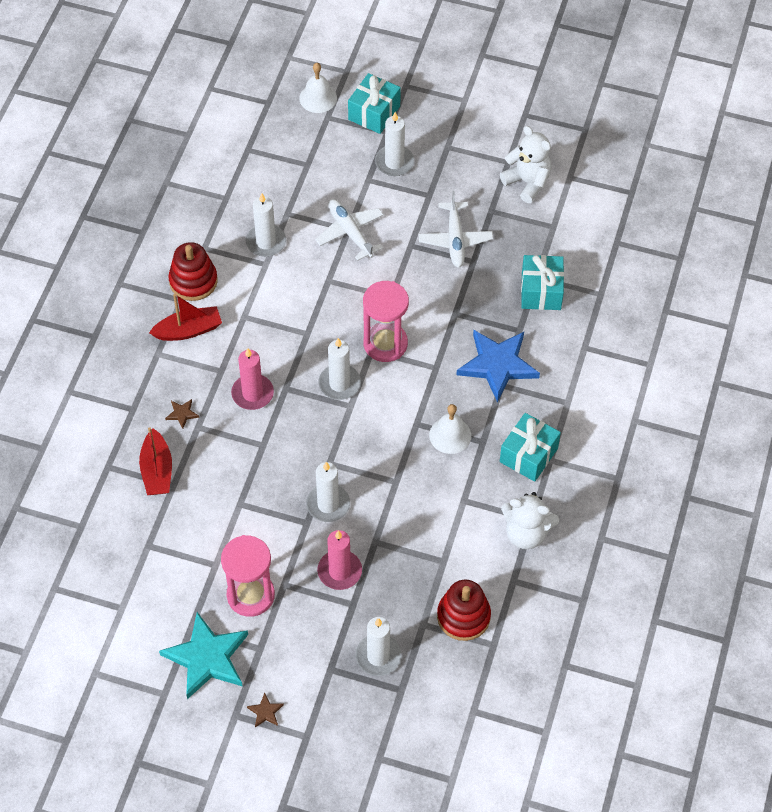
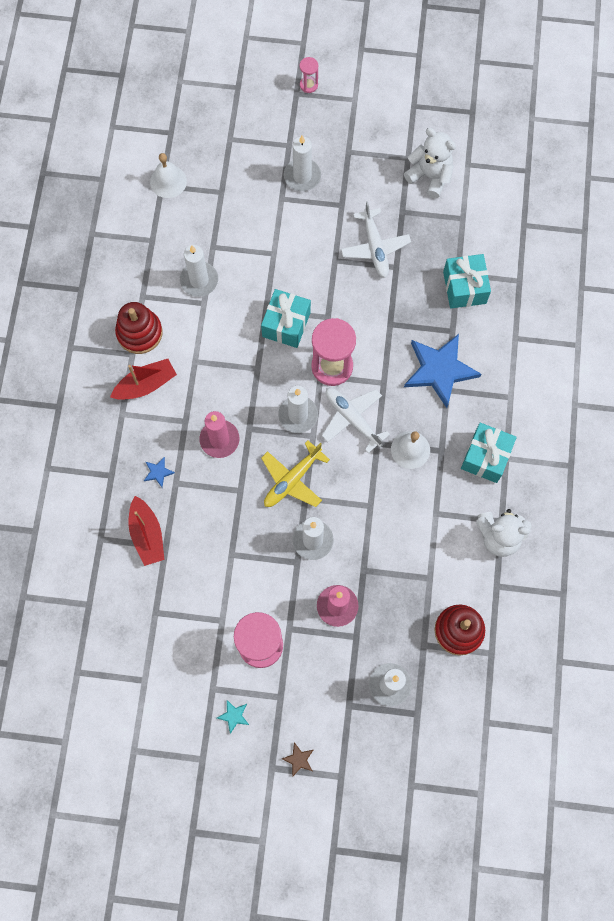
camera: 10 degrees left, 15 degrees up
turquoise star [159,612,248,699] -> turquoise star [217,700,249,734], size x0.40
brown star [165,399,199,429] -> blue star [144,457,175,487]
white bell [299,63,337,113] -> white bell moved to [150,153,187,198]
white plane [315,199,384,261] -> white plane moved to [322,388,390,453]
turquoise gift [348,73,401,134] -> turquoise gift moved to [261,289,311,348]
none -> yellow plane [261,441,330,507]
none -> pink hourglass [300,57,318,93]

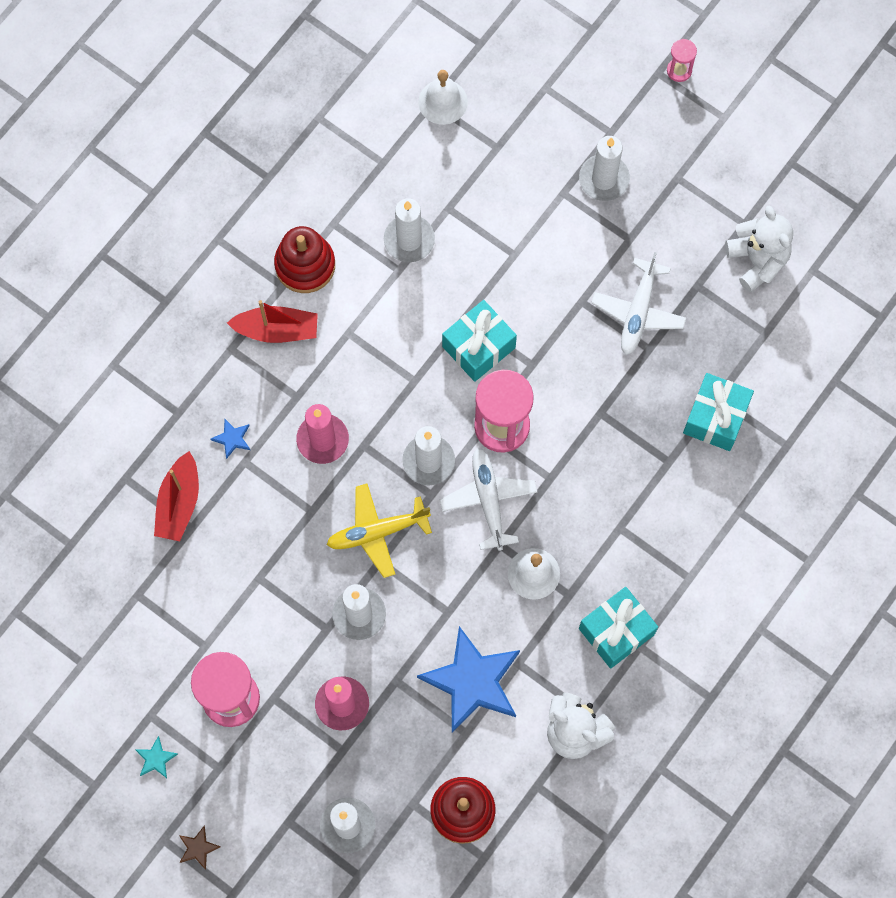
camera: 30 degrees right, 0 degrees up
blue star [404,334,481,408] -> blue star moved to [417,626,520,733]

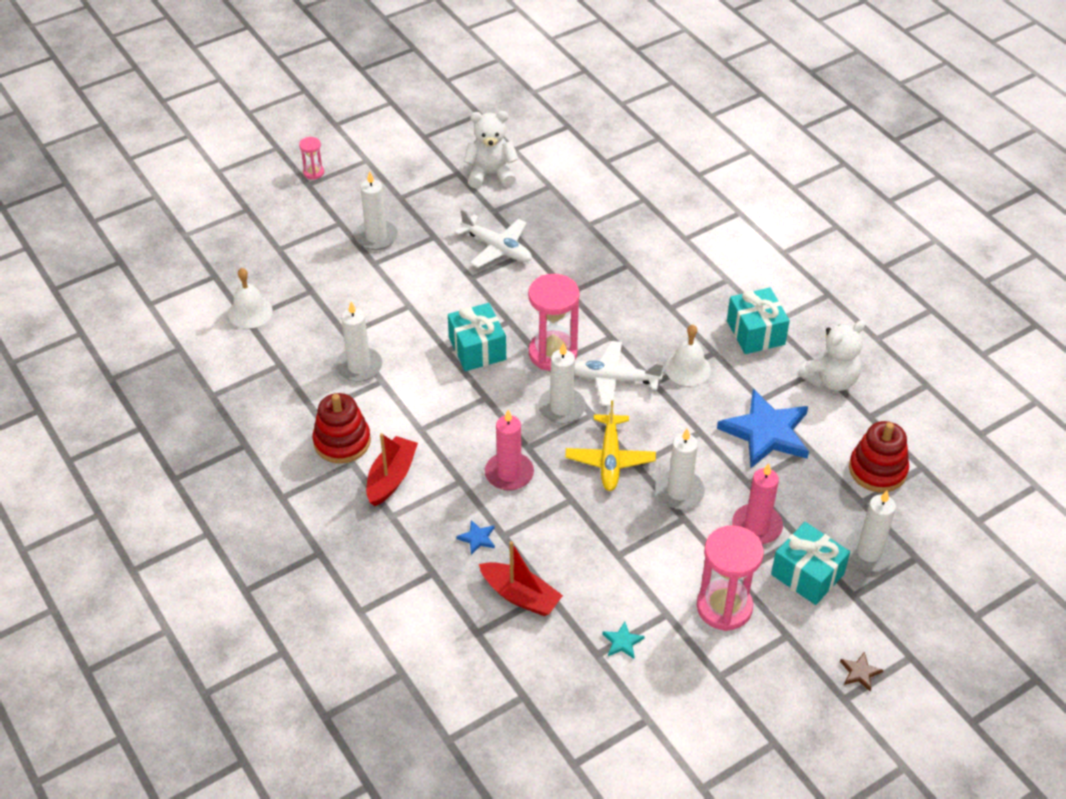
camera: 70 degrees left, 25 degrees down
turquoise star [135,736,178,778] -> turquoise star moved to [602,621,645,659]
turquoise gift [683,373,754,451] -> turquoise gift moved to [771,522,850,605]

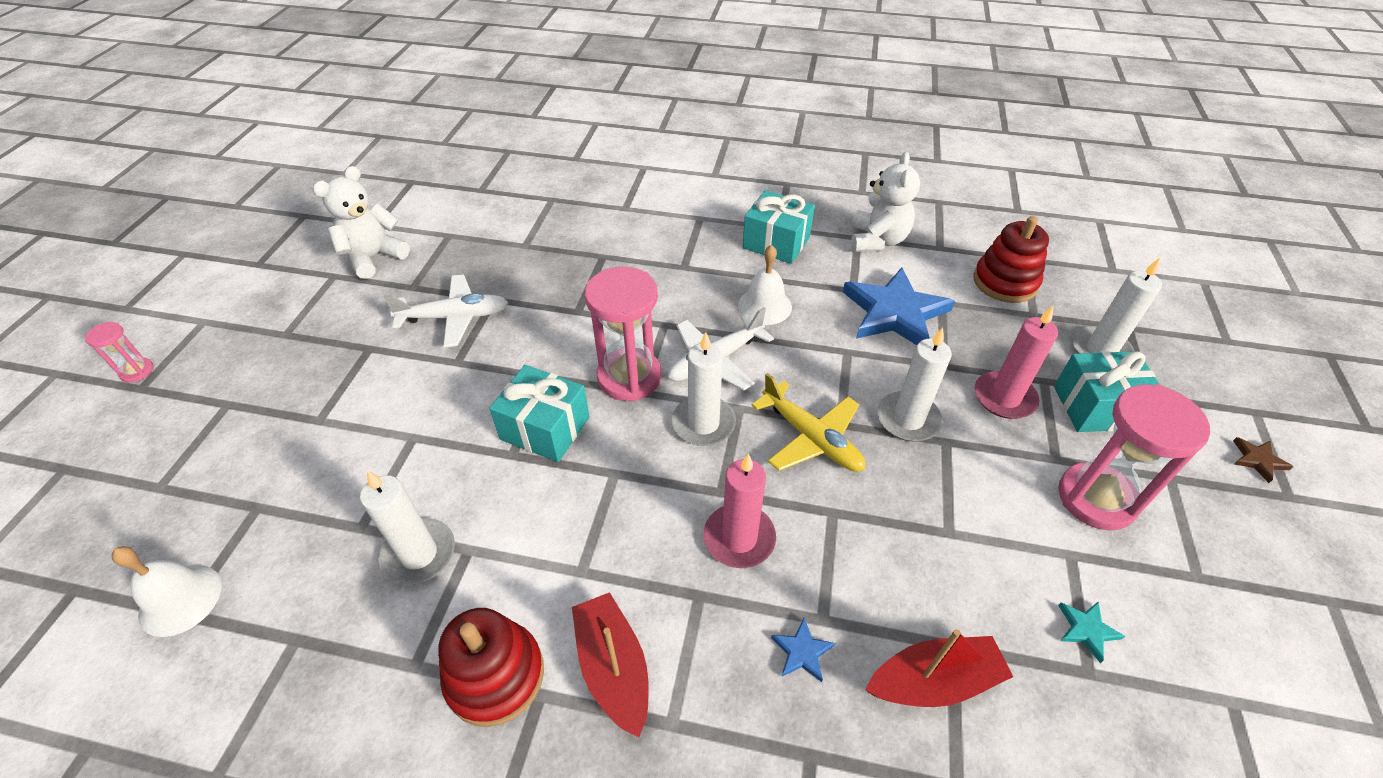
camera: 45 degrees left, 0 degrees up
white candle [355,171,398,250] -> none

